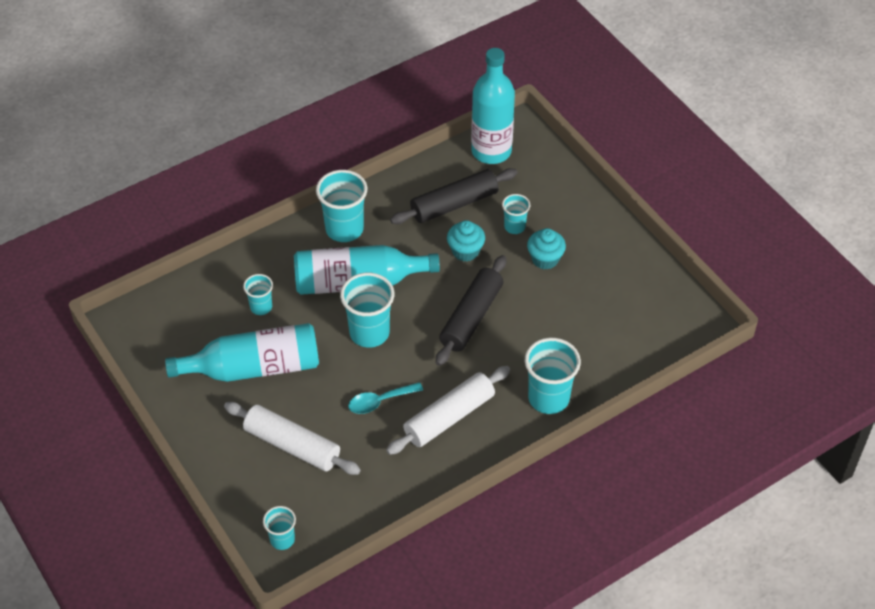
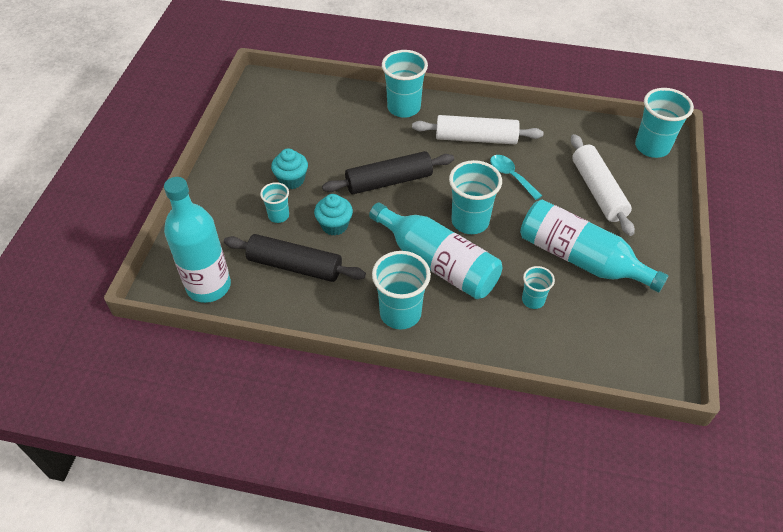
camera: 135 degrees left, 0 degrees up
turquoise cup [263,506,296,550] -> turquoise cup [635,88,694,158], size x1.79
turquoise spoon [348,382,423,414] -> turquoise spoon turned 150 degrees counterclockwise [490,155,542,200]

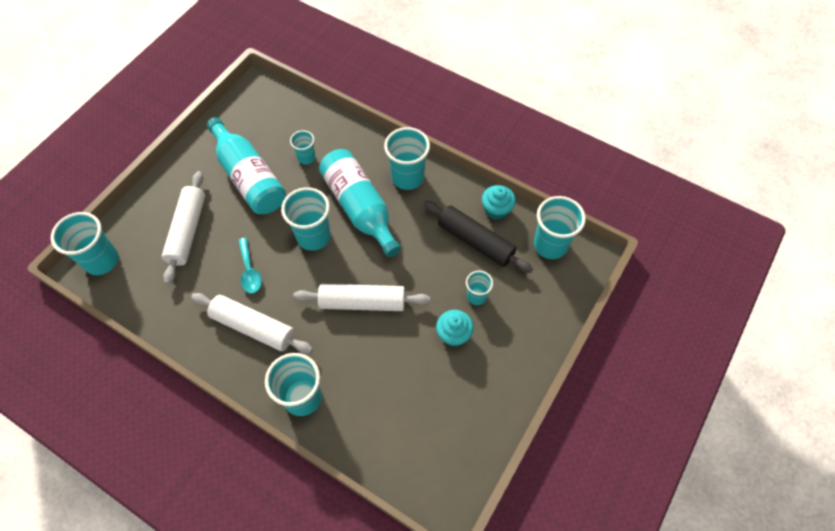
camera: 160 degrees left, 10 degrees up
turquoise bottle [164,177,231,303] -> turquoise cup [534,196,586,259]
turquoise cupcake [314,194,353,236] -> turquoise cupcake moved to [482,185,516,220]
black rolling pin [322,151,454,194] -> white rolling pin [293,284,430,311]

